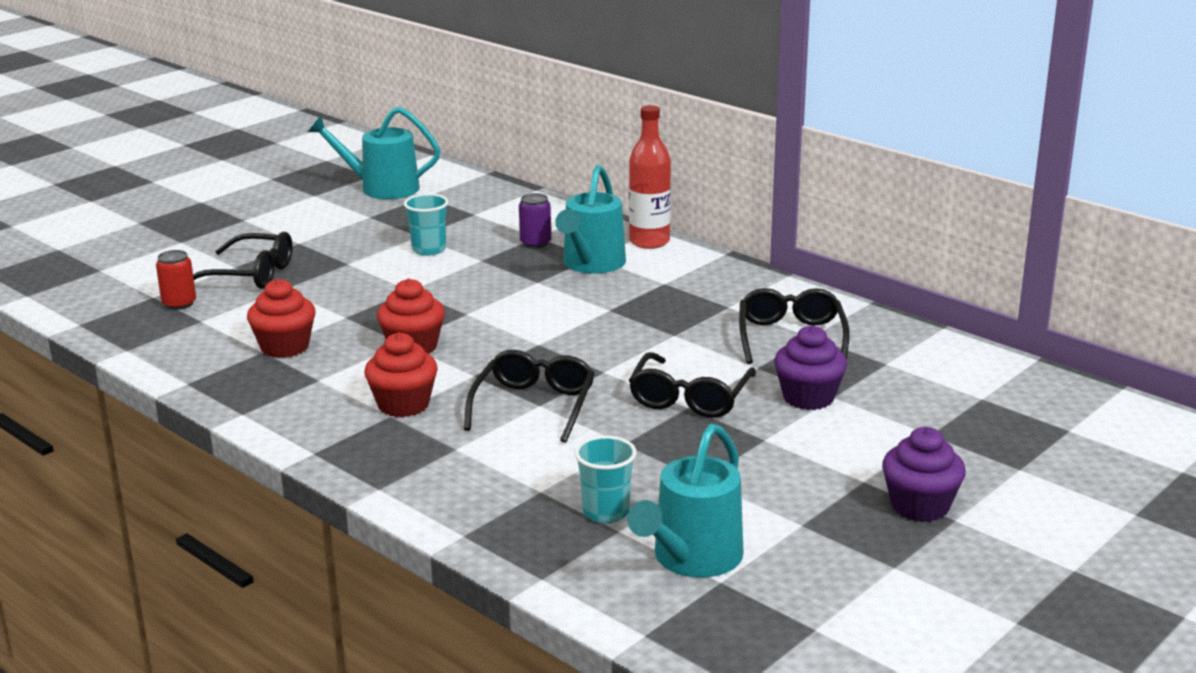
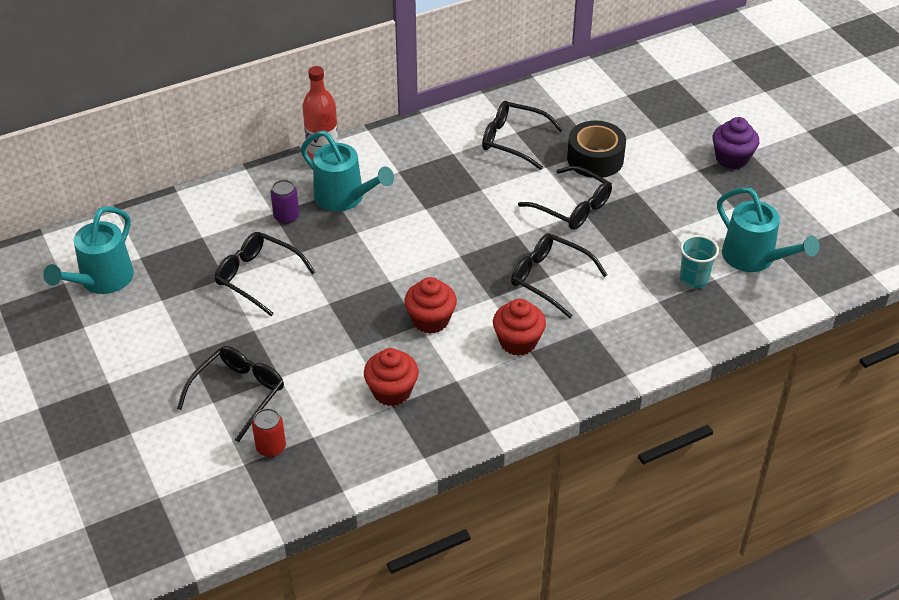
camera: 70 degrees left, 20 degrees up
turquoise cup [404,194,449,256] -> black glasses [215,232,315,316]
purple cupcake [774,325,847,410] -> black tape [567,121,626,178]

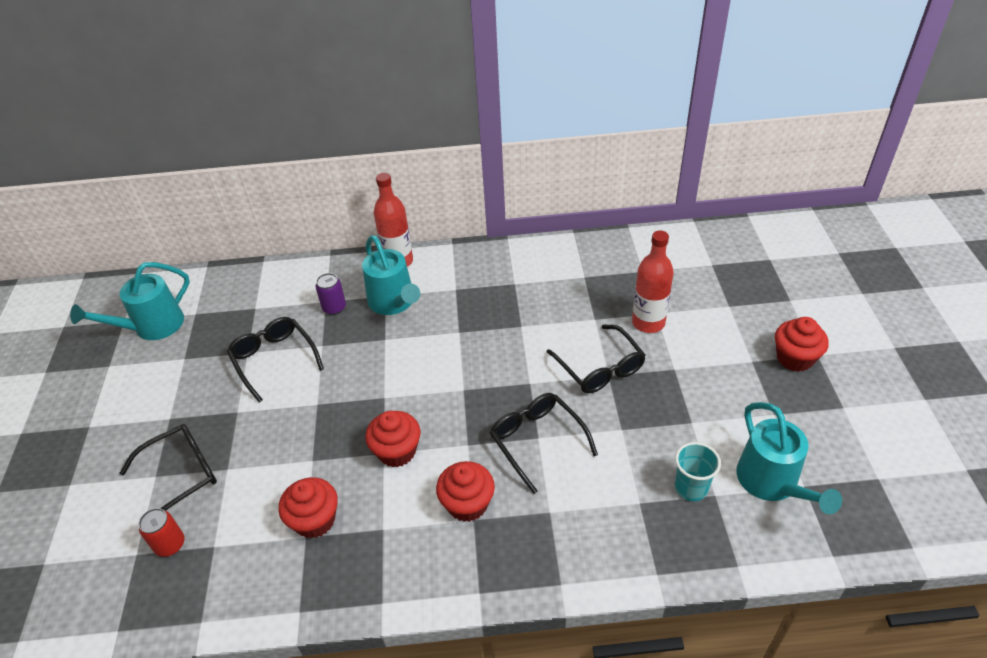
camera: 25 degrees right, 0 degrees up
black glasses [482,101,563,170] -> none
black tape [567,121,626,178] -> red bottle [632,230,674,333]
purple cupcake [713,117,759,169] -> red cupcake [775,317,829,372]

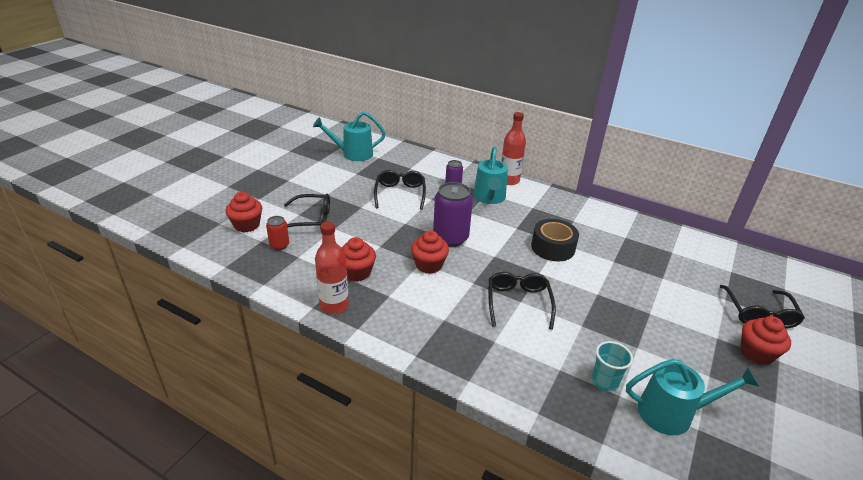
camera: 30 degrees right, 10 degrees down
red cupcake [436,461,495,522] -> red cupcake moved to [225,192,262,233]
black glasses [547,325,646,393] -> black glasses moved to [720,285,805,328]
red bottle [632,230,674,333] -> red bottle moved to [315,222,349,314]
turquoise watering can [736,402,842,514] -> turquoise watering can turned 105 degrees counterclockwise [626,359,760,435]
none -> purple can [433,182,473,247]
none -> black tape [531,219,579,261]

